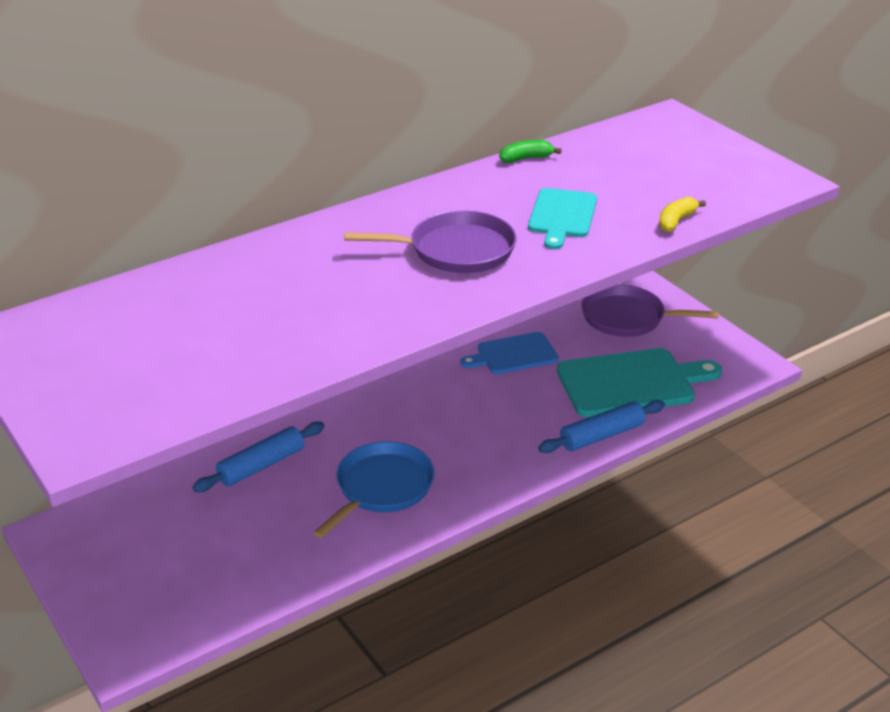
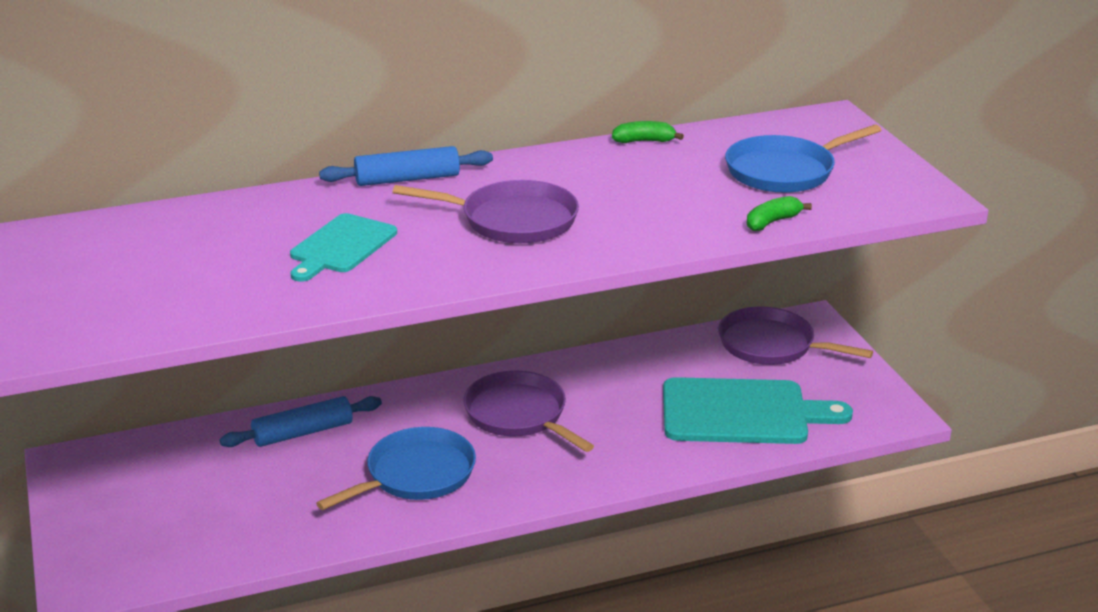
camera: 15 degrees right, 5 degrees down
blue cutting board [460,332,559,374] -> none
turquoise cutting board [528,188,597,249] -> turquoise cutting board moved to [290,213,397,282]
blue rolling pin [538,400,665,453] -> blue rolling pin moved to [319,146,493,186]
yellow banana [659,197,706,232] -> green banana [747,196,812,231]
none -> purple pan [464,371,594,452]
none -> blue pan [725,125,881,193]

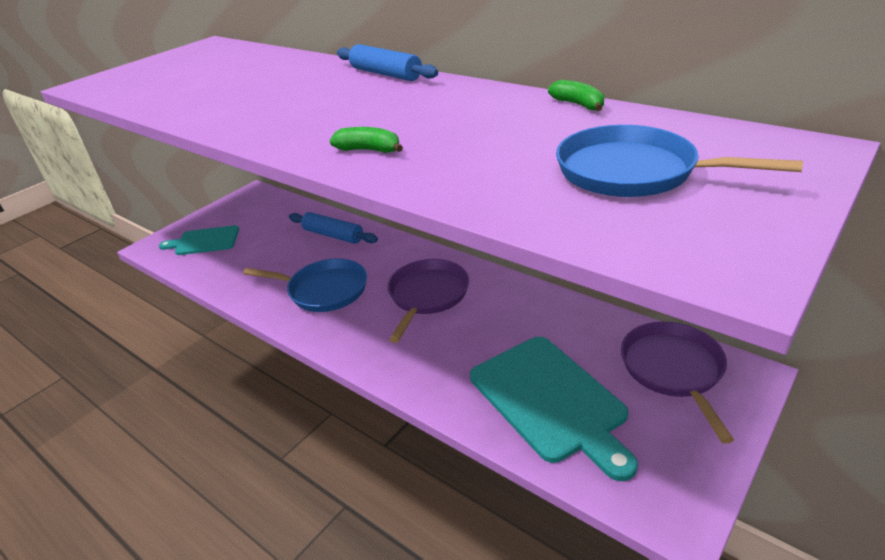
camera: 60 degrees right, 5 degrees up
turquoise cutting board [290,213,397,282] -> turquoise cutting board moved to [159,225,239,255]
purple pan [393,180,579,243] -> none
green banana [747,196,812,231] -> green banana moved to [330,127,403,153]

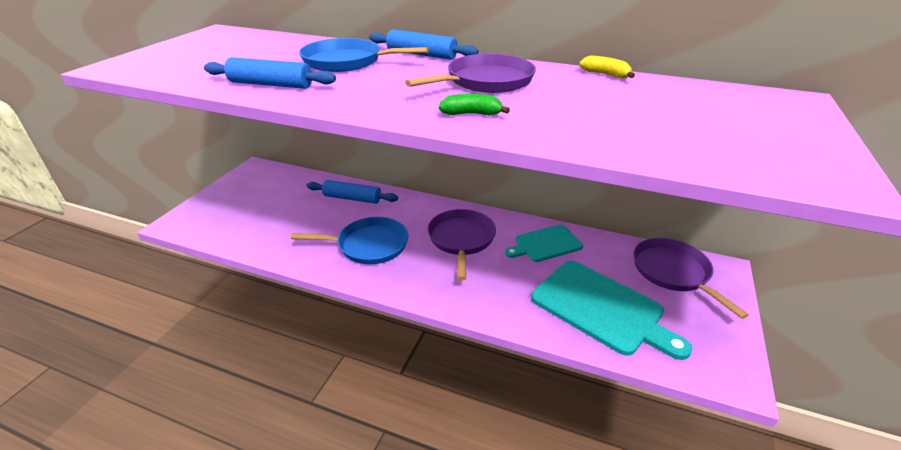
camera: 20 degrees left, 0 degrees up
turquoise cutting board [159,225,239,255] -> turquoise cutting board moved to [505,225,583,262]
green banana [548,80,604,111] -> yellow banana [579,55,635,78]
blue pan [556,125,803,197] -> blue pan moved to [299,38,429,72]
none -> blue rolling pin [204,57,336,89]
none -> purple pan [405,54,536,93]

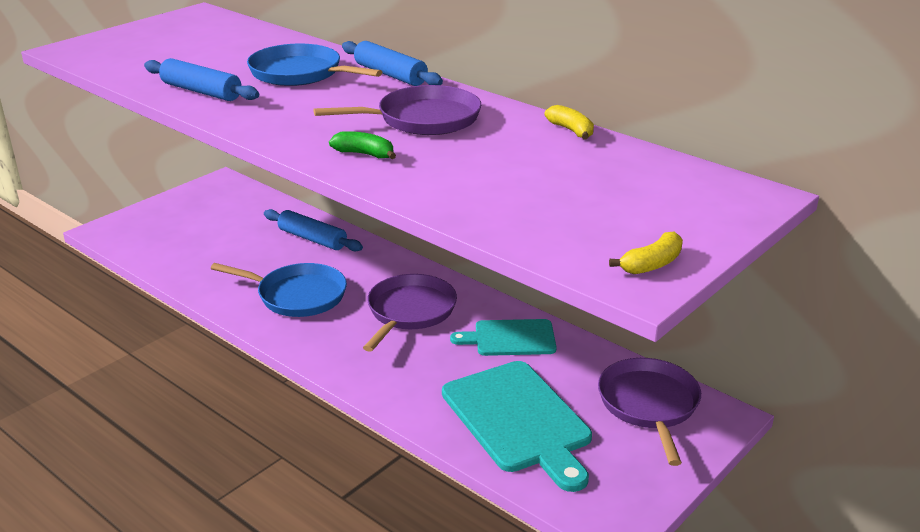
camera: 20 degrees right, 5 degrees down
none -> yellow banana [609,231,683,274]

